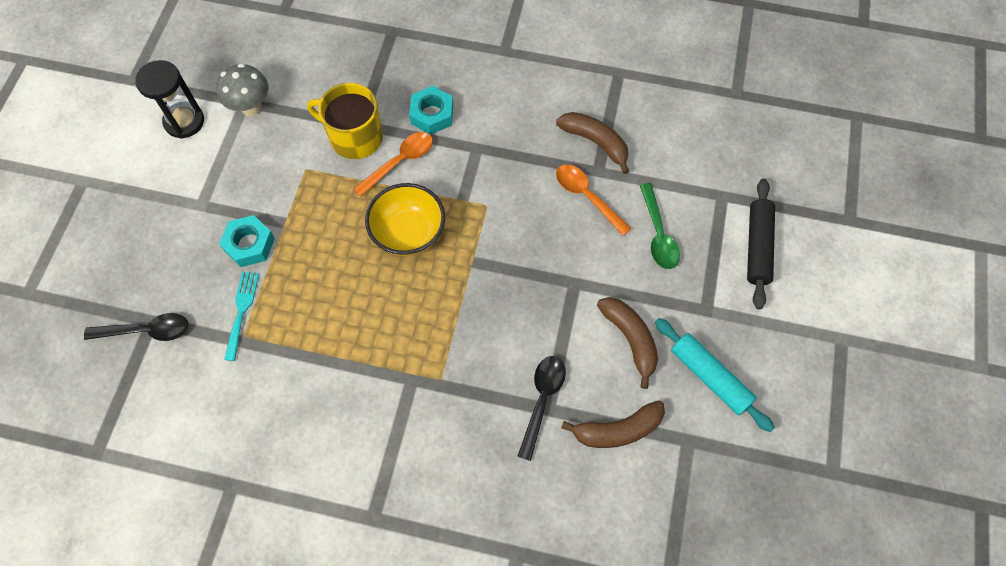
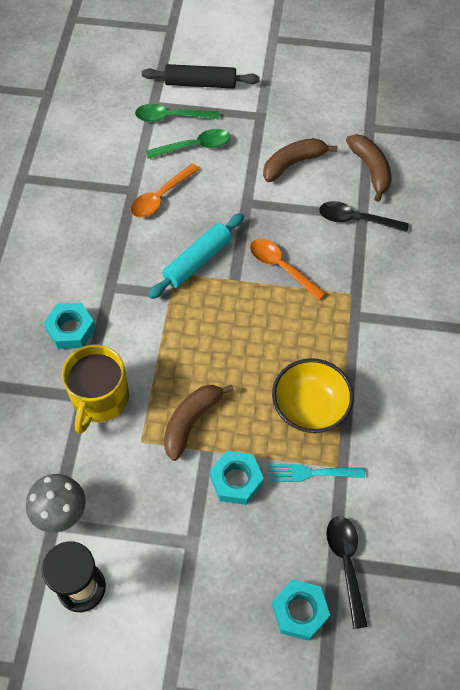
camera: 95 degrees left, 5 degrees down
orange spoon [354,132,433,197] -> orange spoon moved to [250,239,326,301]
yellow bowl [365,183,445,256] -> yellow bowl moved to [272,358,354,434]
brown banana [556,112,629,174] -> brown banana moved to [163,385,234,461]
turquoise rolling pin [655,318,774,432] -> turquoise rolling pin moved to [148,213,244,299]
none -> green spoon [135,104,219,122]
none -> turquoise nut [272,579,330,641]

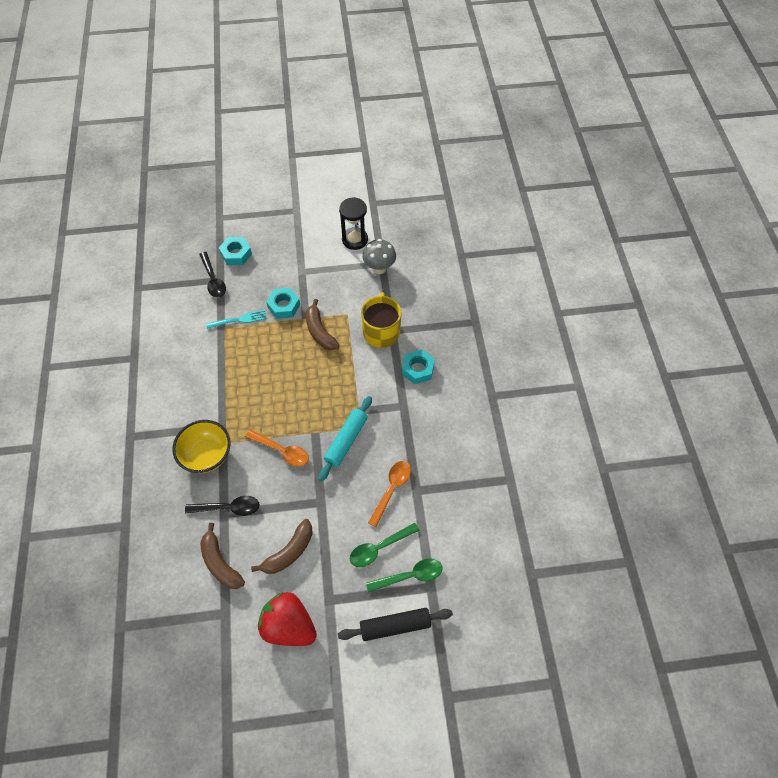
camera: 165 degrees right, 0 degrees up
brown banana [163,385,234,461] -> brown banana turned 135 degrees clockwise [306,299,339,350]
yellow bowl [272,358,354,434] -> yellow bowl moved to [172,420,231,473]
none -> red strawberry [258,592,317,646]

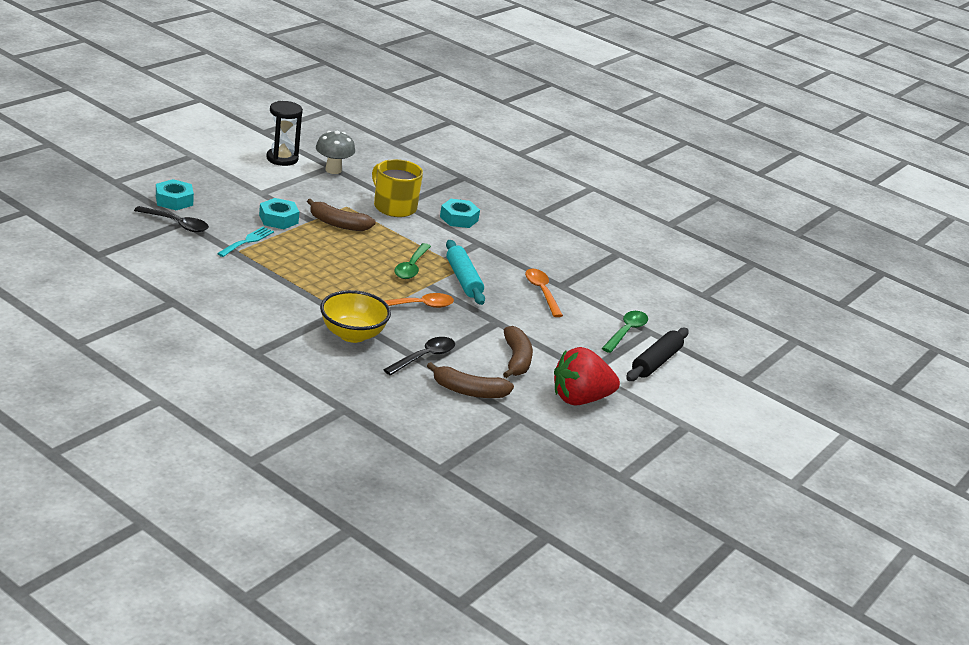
camera: 50 degrees left, 30 degrees down
green spoon [350,523,420,567] -> green spoon moved to [394,243,431,279]

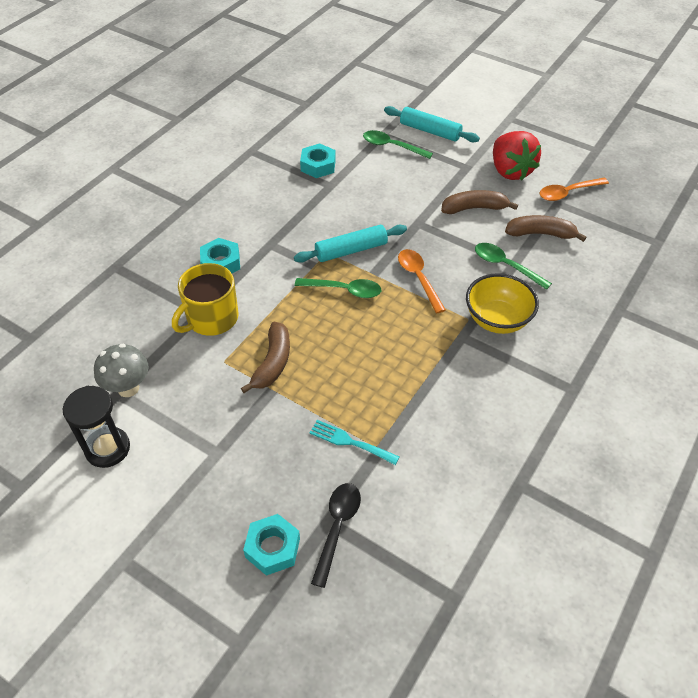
camera: 90 degrees left, 20 degrees up
turquoise nut [259,198,299,229] -> turquoise nut moved to [300,143,336,178]
black spoon [383,337,455,376] -> green spoon [475,243,552,290]
brown banana [427,362,514,398] -> brown banana turned 90 degrees counterclockwise [505,215,587,242]
orange spoon [525,268,563,317] -> orange spoon moved to [539,178,609,201]
black rolling pin [626,328,689,381] -> turquoise rolling pin [384,106,480,143]

